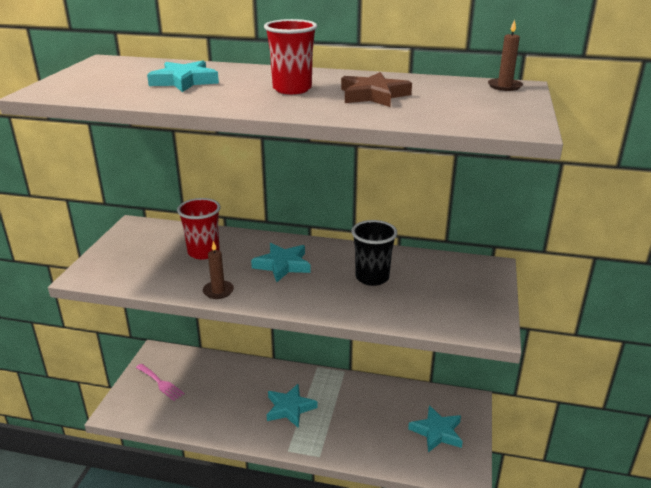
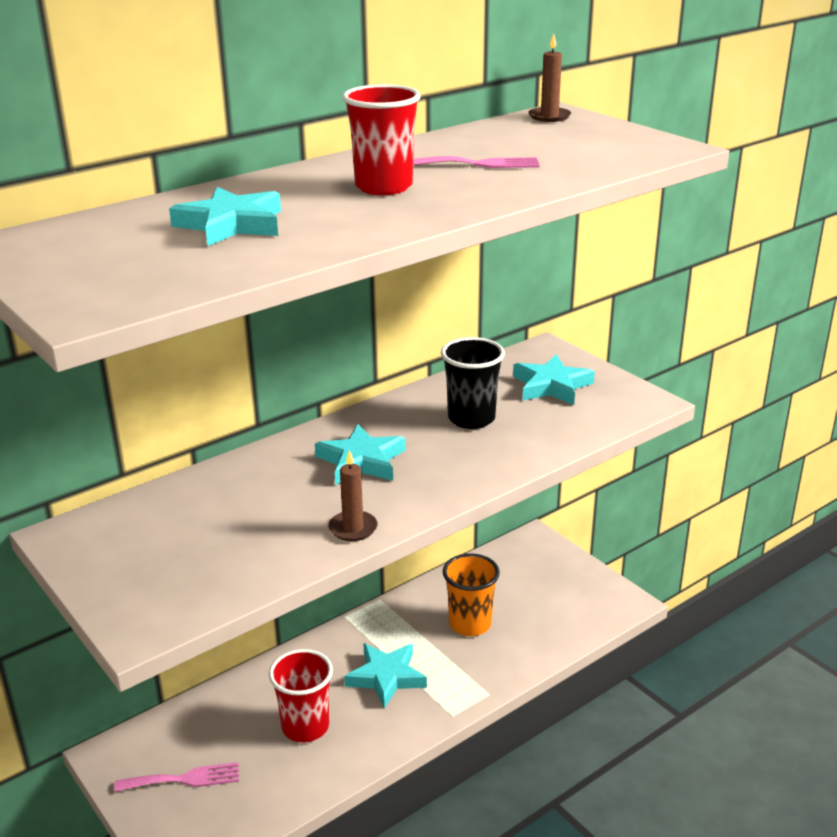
camera: 50 degrees left, 0 degrees up
red cup [177,198,221,260] -> red cup moved to [269,649,333,742]
brown star [341,72,412,107] -> pink fork [413,156,540,168]
turquoise star [408,405,463,453] -> turquoise star moved to [513,354,595,405]
none -> orange cup [443,553,500,636]

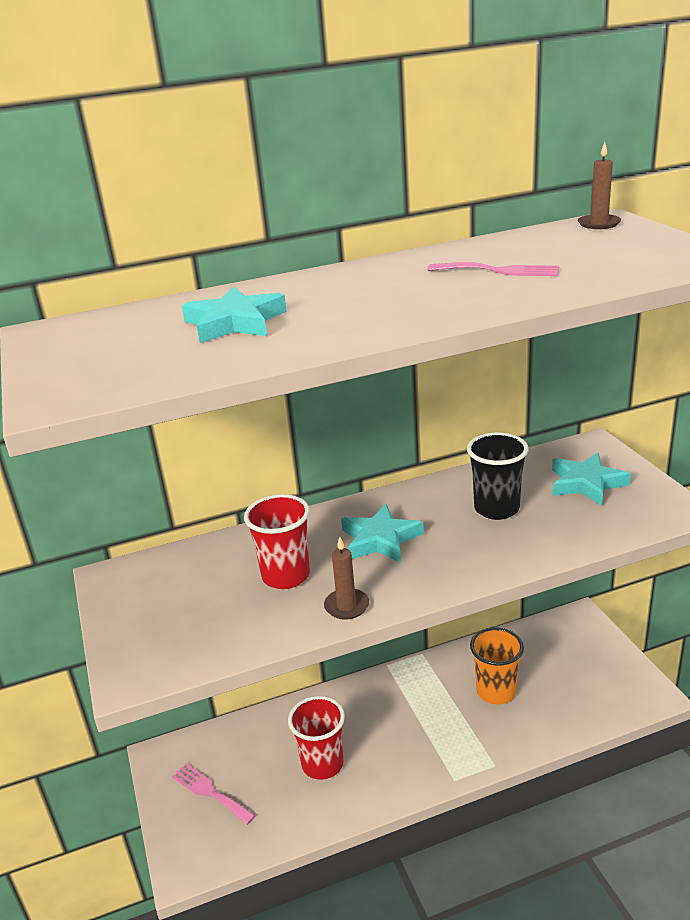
camera: 20 degrees right, 0 degrees up
pink fork [114,762,239,792] -> pink fork turned 150 degrees counterclockwise [172,763,256,825]
red cup [342,84,421,195] -> red cup moved to [244,494,310,589]
turquoise star [344,643,427,708] -> none

